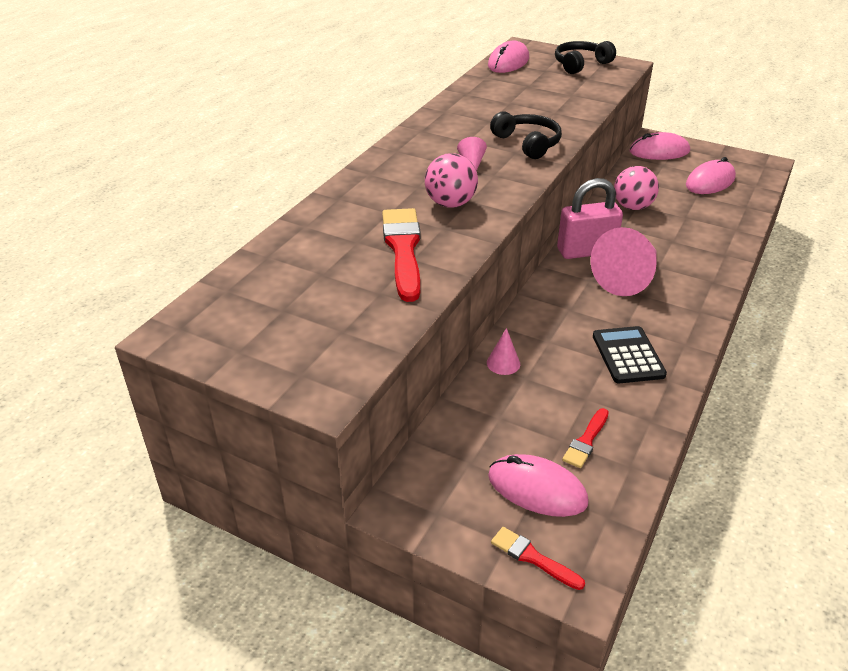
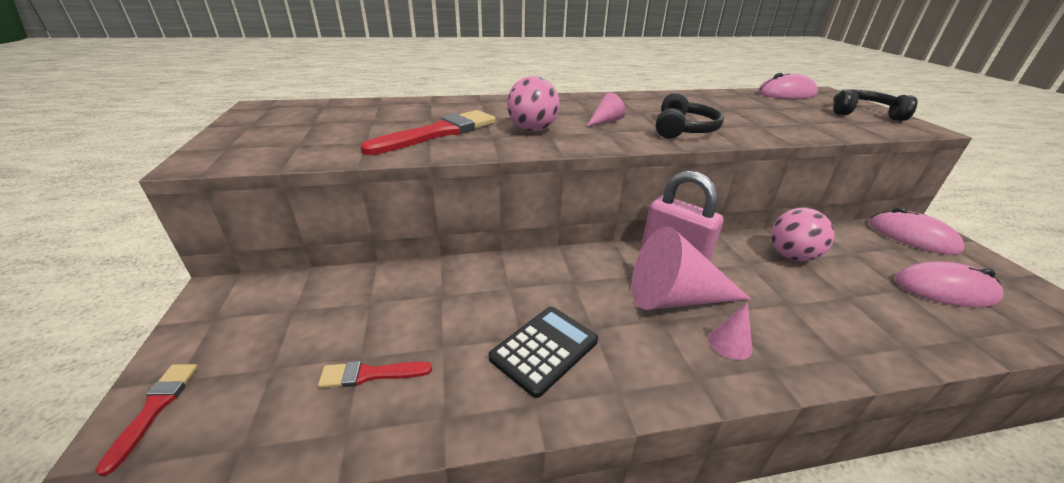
camera: 50 degrees right, 5 degrees down
pink cone [487,328,520,375] -> pink cone moved to [709,302,752,360]
pink mouse [488,454,589,517] -> none

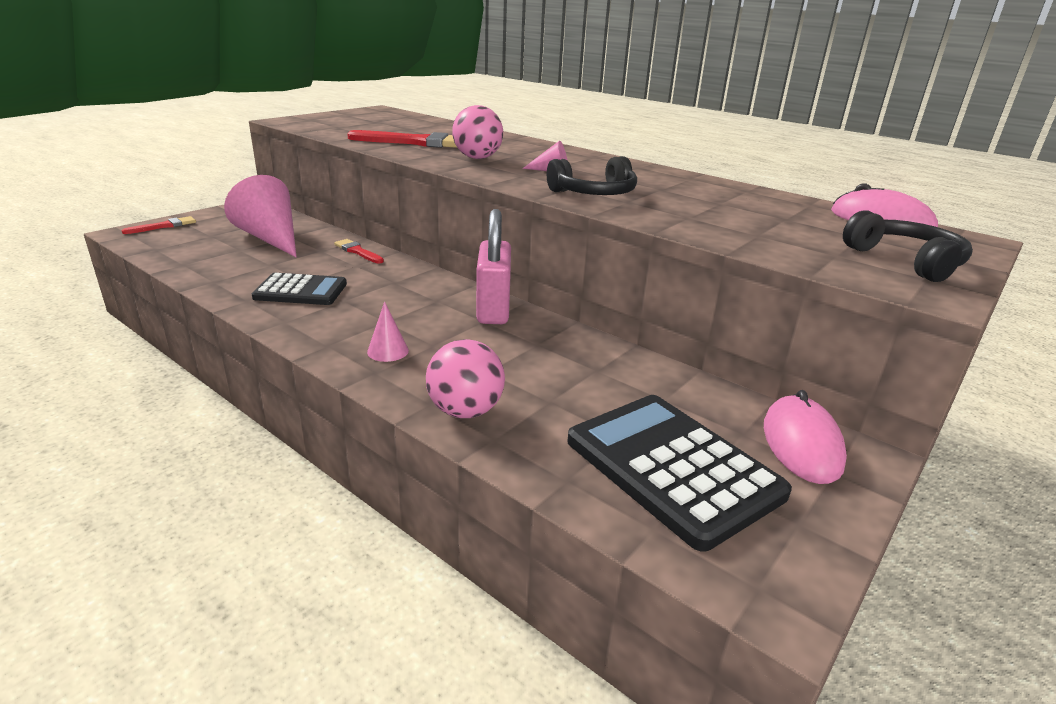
camera: 50 degrees right, 5 degrees down
red brush [318,361,432,388] -> red brush moved to [334,239,384,263]
pink cone [632,226,751,310] -> pink cone moved to [224,175,297,257]
pink ball [771,208,835,261] -> pink ball moved to [426,339,505,418]
pink mouse [895,262,1004,307] -> black calculator [567,395,792,551]

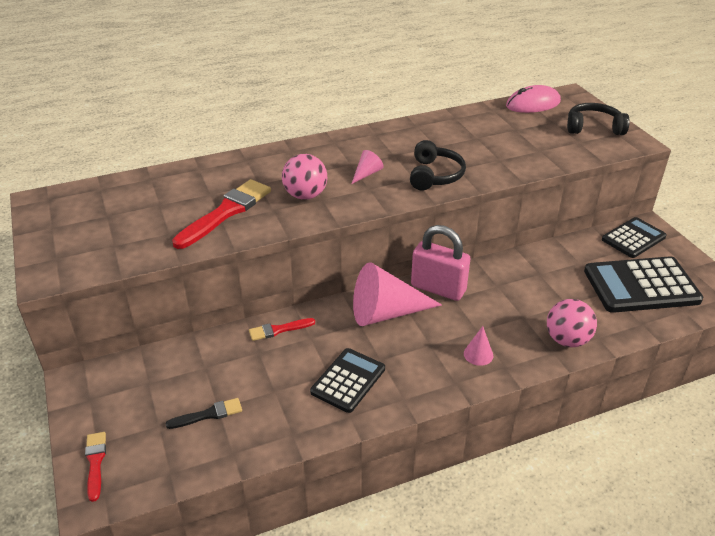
camera: 60 degrees left, 10 degrees up
pink cone [224,175,297,257] -> pink cone moved to [353,262,442,326]
pink mouse [764,390,847,484] -> black calculator [602,217,667,258]
none -> black brush [165,398,242,429]

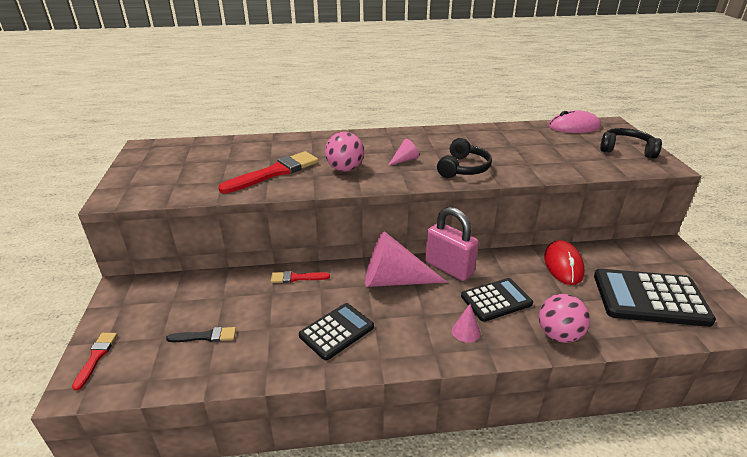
camera: 15 degrees right, 5 degrees down
black calculator [602,217,667,258] -> black calculator moved to [461,278,533,322]
none -> red mouse [544,240,585,285]

